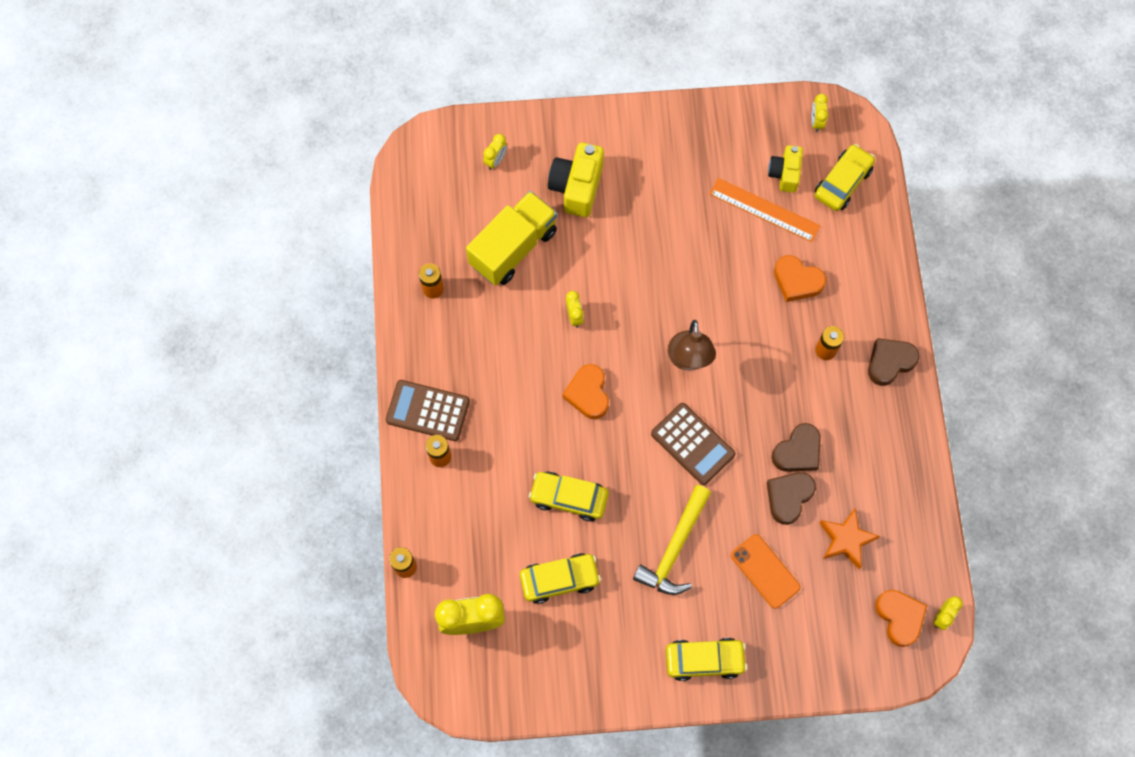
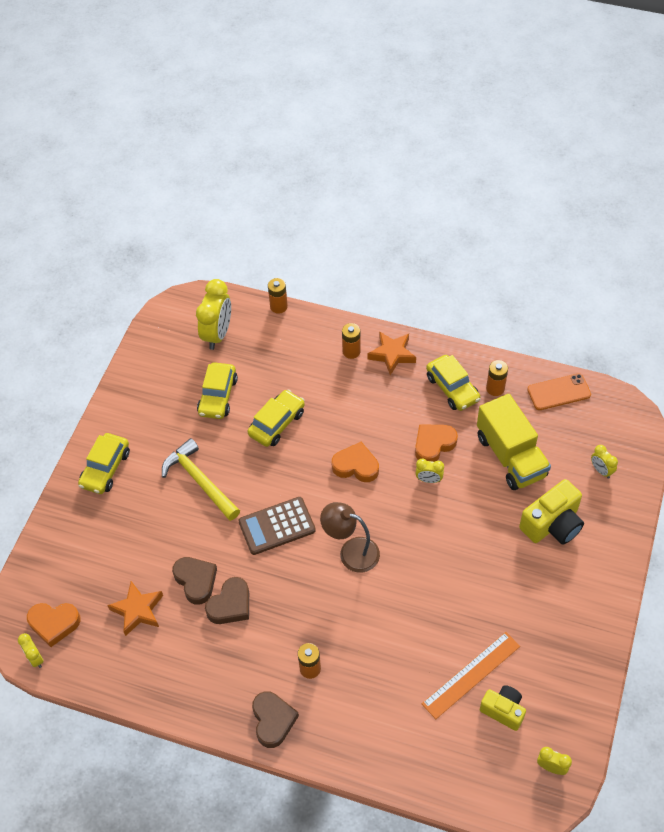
camera: 115 degrees right, 15 degrees down
brown calculator [386,380,470,441] -> orange star [367,331,416,375]
yellow camera [548,143,604,217] -> yellow camera turned 105 degrees clockwise [519,479,584,545]
orange phone [731,534,801,609] -> orange phone moved to [527,373,591,410]
brown heart [771,423,821,472] -> brown heart turned 120 degrees counterclockwise [205,577,249,624]
orange heart [774,255,826,302] -> orange heart moved to [415,424,458,462]
yellow car [815,144,875,211] -> yellow car moved to [426,355,481,411]

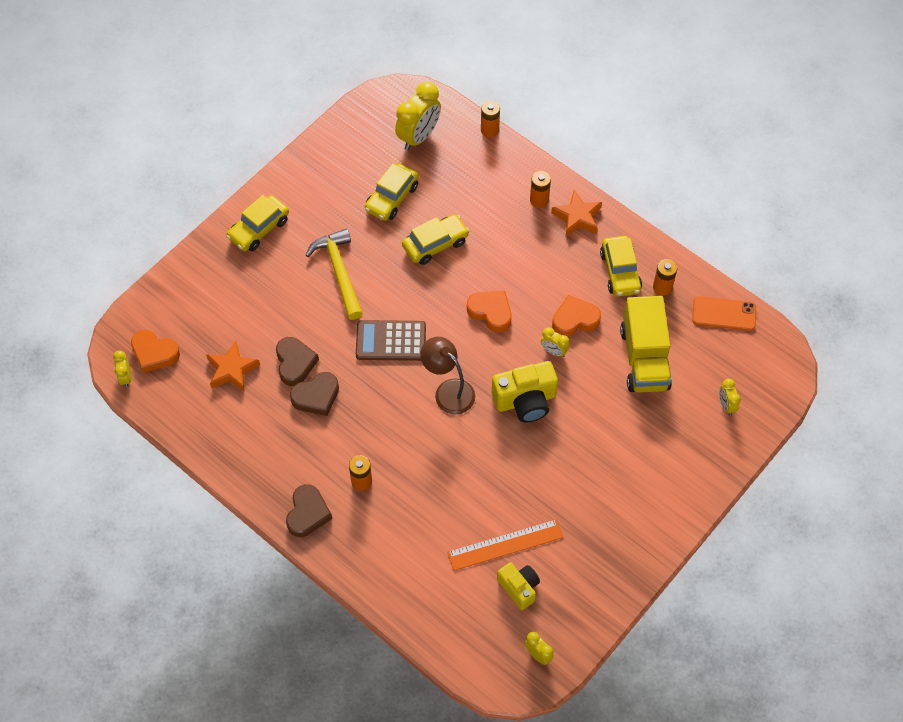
camera: 20 degrees right, 5 degrees up
yellow camera [519,479,584,545] -> yellow camera moved to [492,361,558,423]

